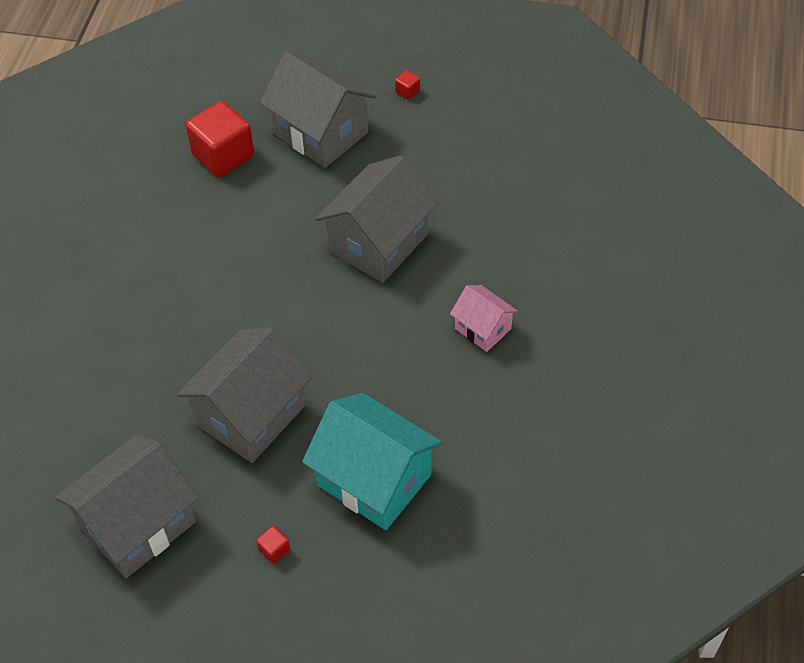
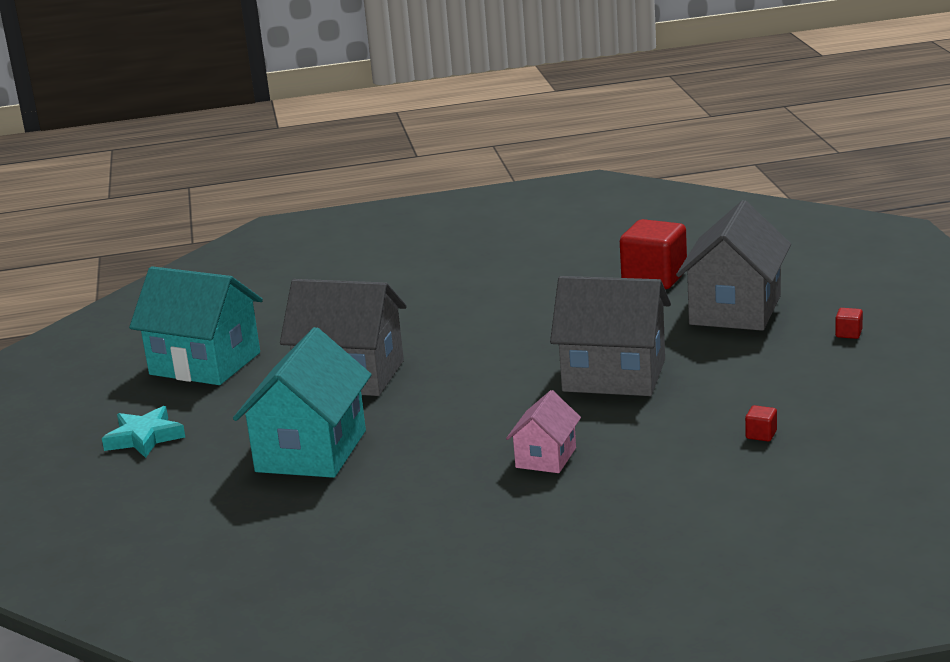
camera: 70 degrees right, 30 degrees down
grey house [55,435,199,578] -> turquoise house [129,266,263,385]
red cube [256,526,290,564] -> red cube moved to [745,405,777,441]
none -> turquoise star [102,406,185,458]

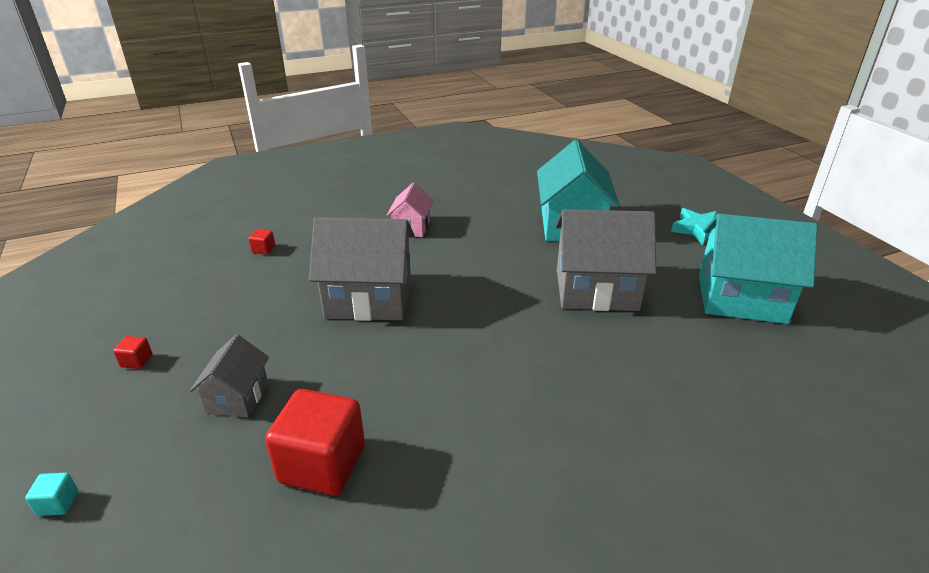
camera: 165 degrees right, 10 degrees up
grey house [676,200,791,331] -> grey house [190,334,269,418], size x0.53
none -> turquoise cube [25,473,78,516]

